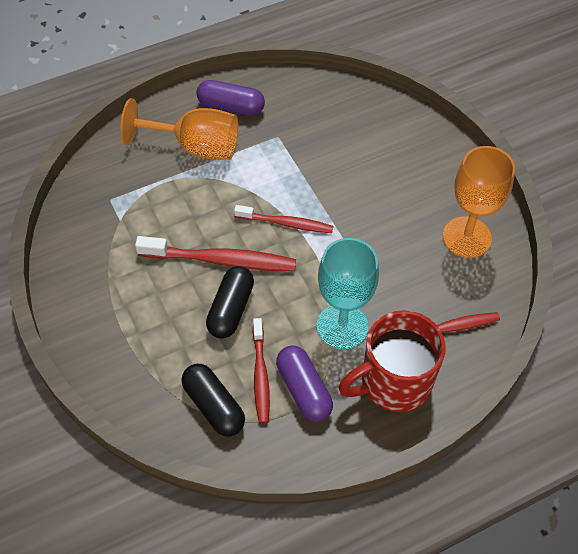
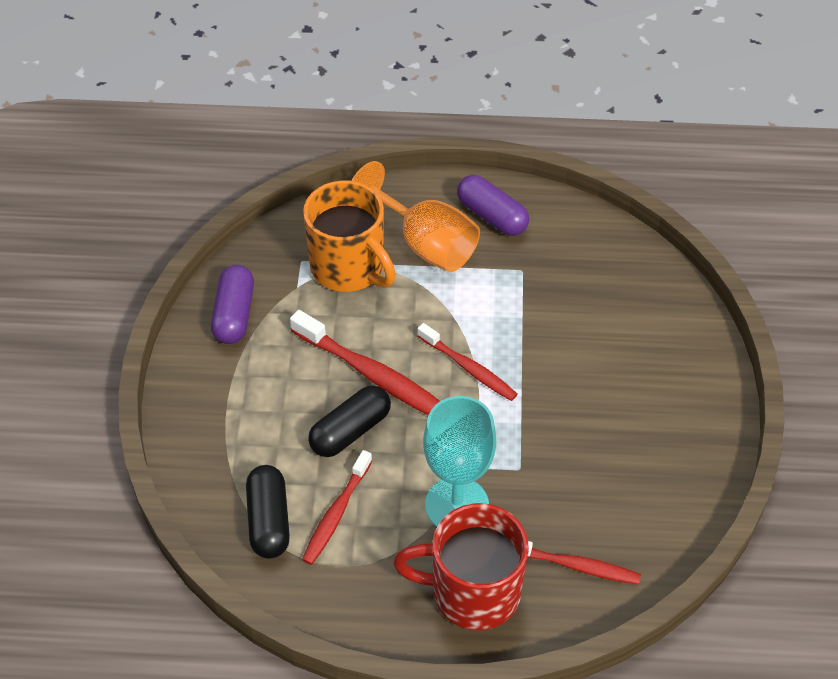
camera: 30 degrees right, 5 degrees down
purple capsule [276,345,333,422] -> purple capsule moved to [211,265,254,344]
orange goblet [443,146,515,258] -> none
none -> orange mug [303,180,396,292]

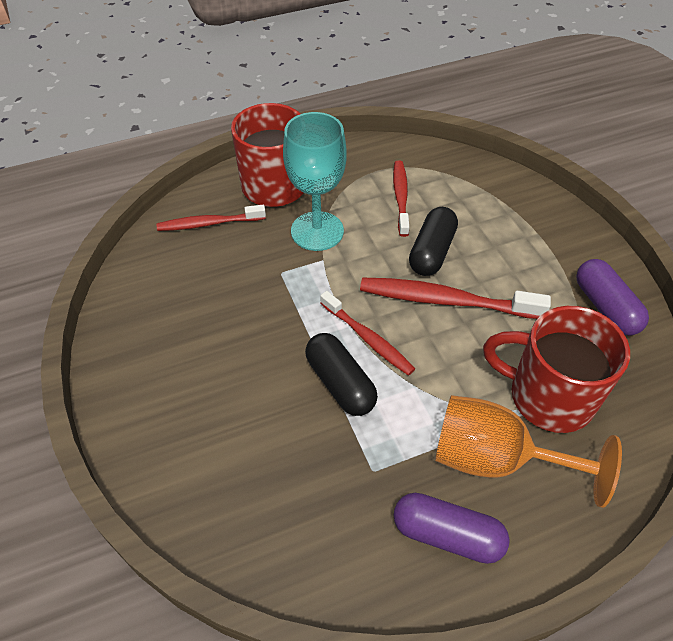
camera: 155 degrees right, 0 degrees up
black capsule [246,465,290,559] -> black capsule moved to [305,333,378,416]
orange mug [303,180,396,292] -> red mug [483,306,630,433]
red toothbrush [417,323,518,401] -> red toothbrush turned 150 degrees counterclockwise [320,291,415,376]

